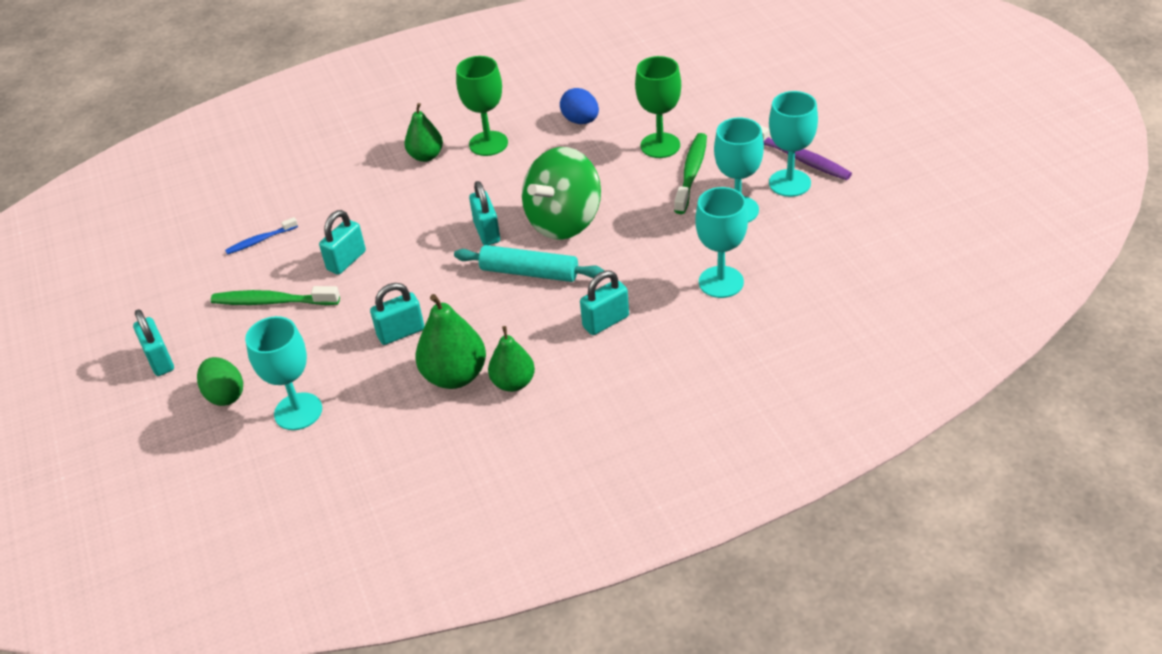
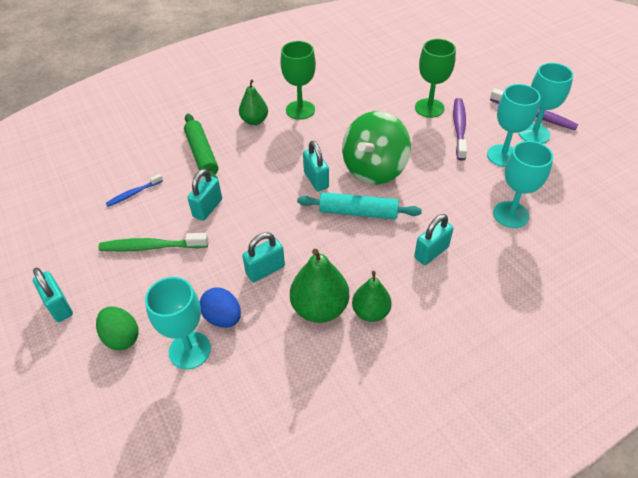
camera: 10 degrees left, 5 degrees up
blue egg [560,88,599,124] -> blue egg moved to [200,287,241,328]
green toothbrush [674,133,707,214] -> purple toothbrush [453,98,467,160]
none -> green rolling pin [184,114,218,179]

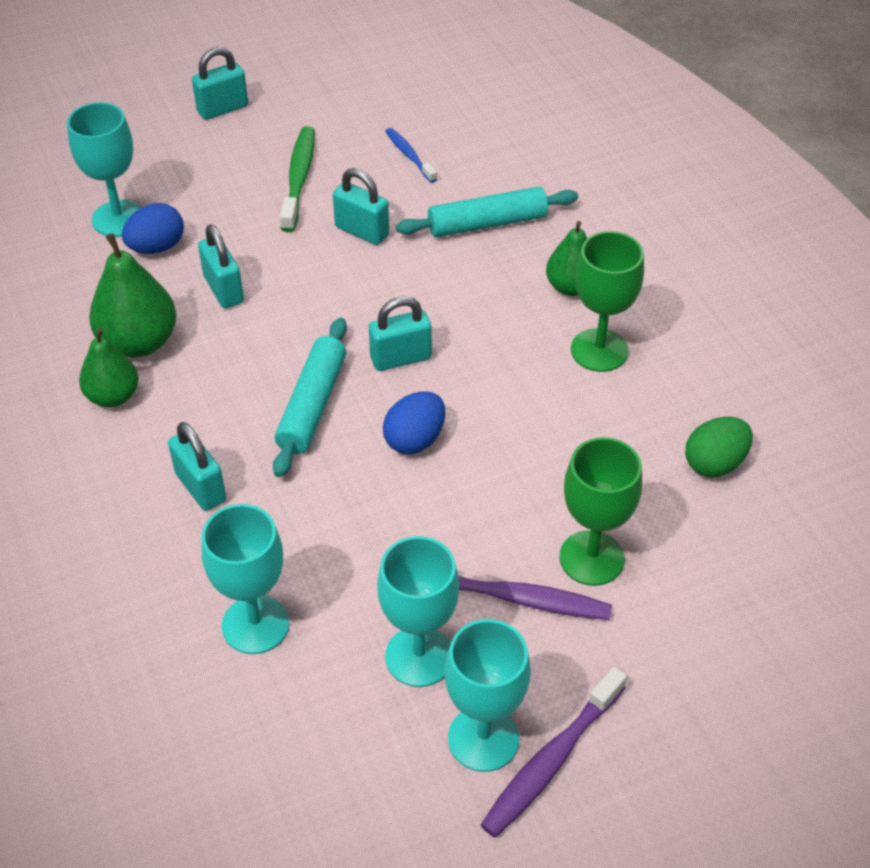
camera: 95 degrees right, 0 degrees up
green egg [96,307,139,350] -> green egg moved to [685,417,753,477]
green rolling pin [184,114,218,179] -> turquoise rolling pin [396,187,578,237]
green spinning top [342,111,411,184] -> blue egg [383,391,445,454]

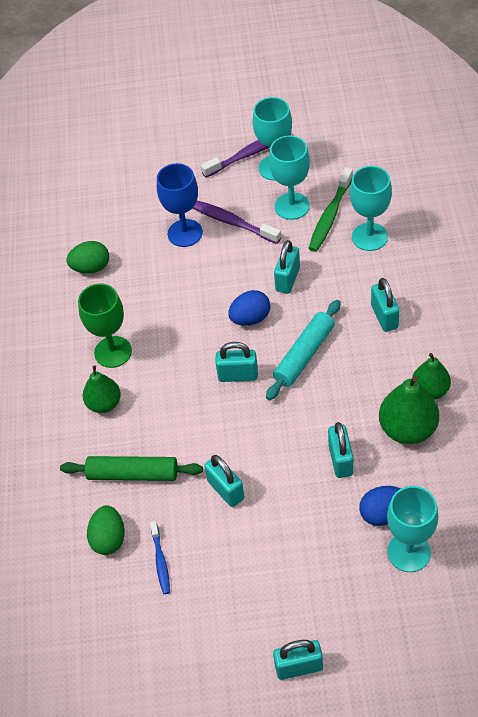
camera: 155 degrees left, 5 degrees up
green toothbrush [280,126,315,232] -> green toothbrush moved to [308,167,353,252]
turquoise rolling pin [396,187,578,237] -> green rolling pin [60,456,203,481]
green goblet [559,437,642,586] -> blue goblet [157,163,203,247]
none -> green egg [87,505,125,555]
none -> turquoise padlock [274,240,300,294]

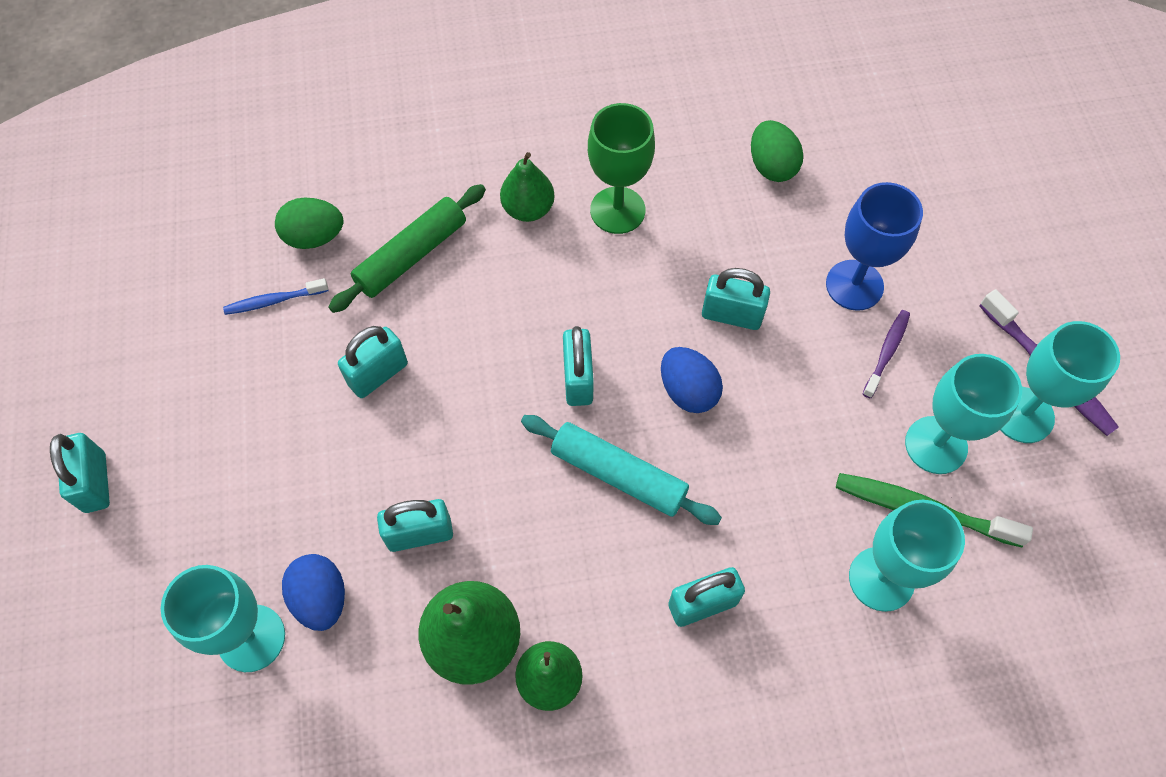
camera: 80 degrees right, 10 degrees up
green rolling pin [60,456,203,481] -> green rolling pin turned 45 degrees clockwise [328,184,486,313]
purple toothbrush [193,201,281,244] -> purple toothbrush [863,310,910,398], size x0.61
turquoise padlock [274,240,300,294] -> turquoise padlock moved to [702,268,770,330]

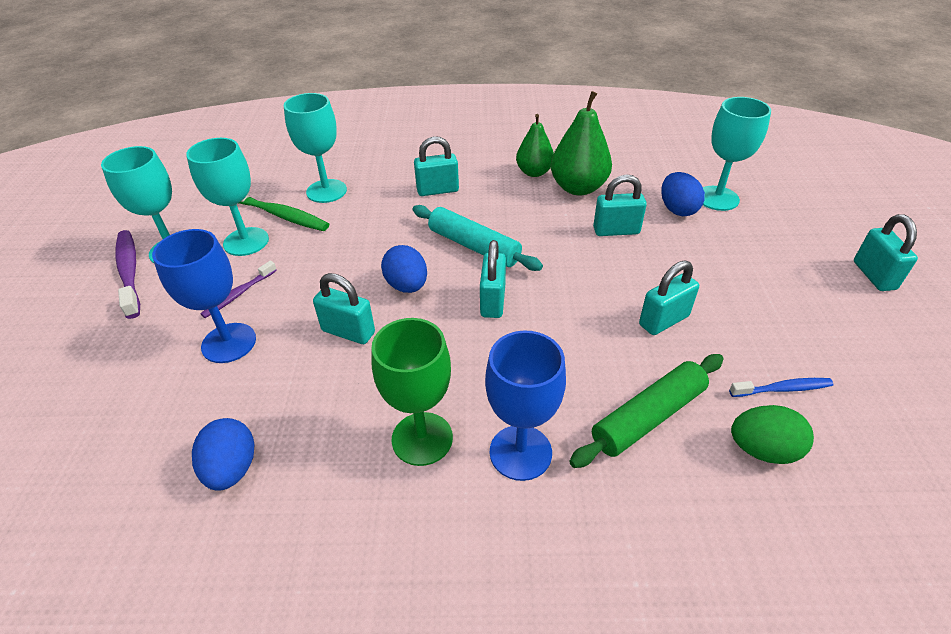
camera: 170 degrees left, 20 degrees down
green pear [500,152,555,222] -> blue goblet [485,330,566,481]
green egg [751,120,803,182] -> blue egg [192,418,254,491]

